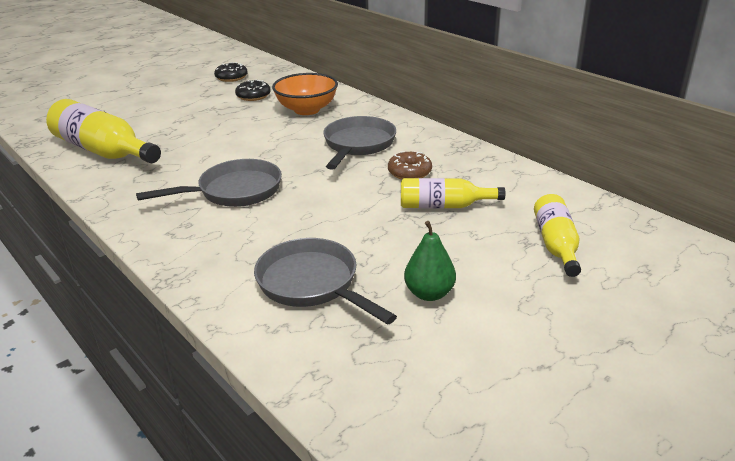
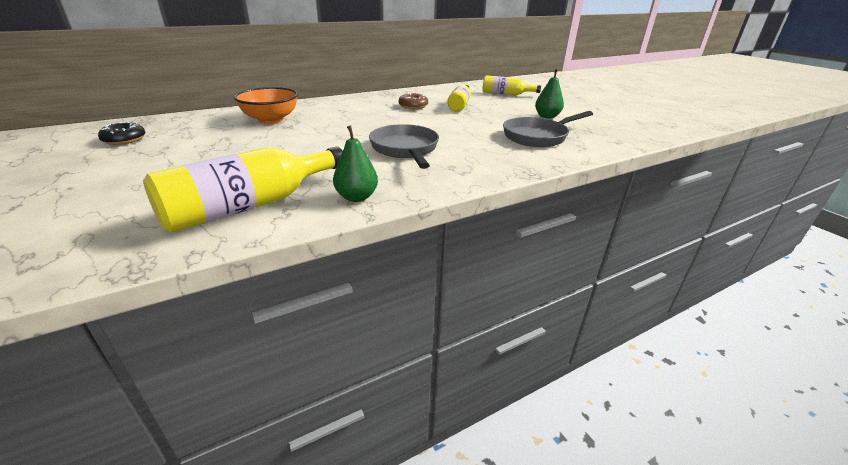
camera: 80 degrees left, 0 degrees up
black donut [235,80,271,101] -> none
grey pan [323,116,396,170] -> none
none -> green pear [333,125,378,202]

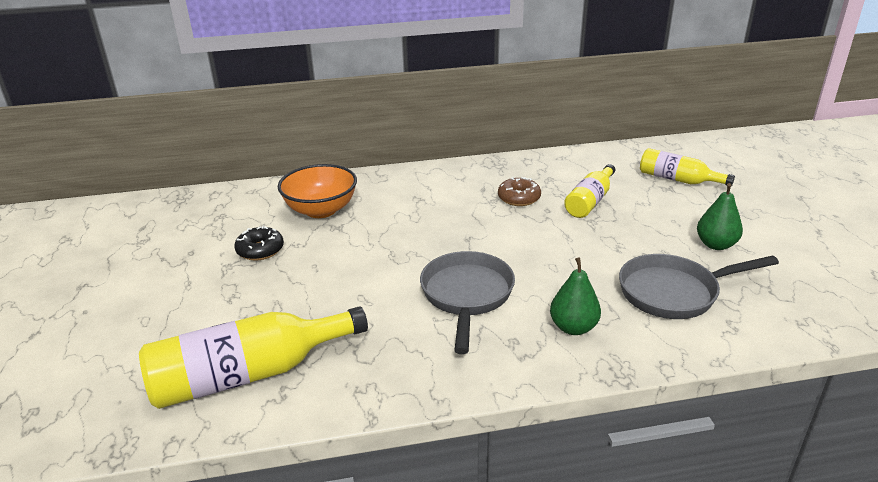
camera: 20 degrees right, 0 degrees up
black donut [98,121,146,145] -> black donut moved to [234,226,284,261]
green pear [333,125,378,202] -> green pear moved to [550,258,601,335]

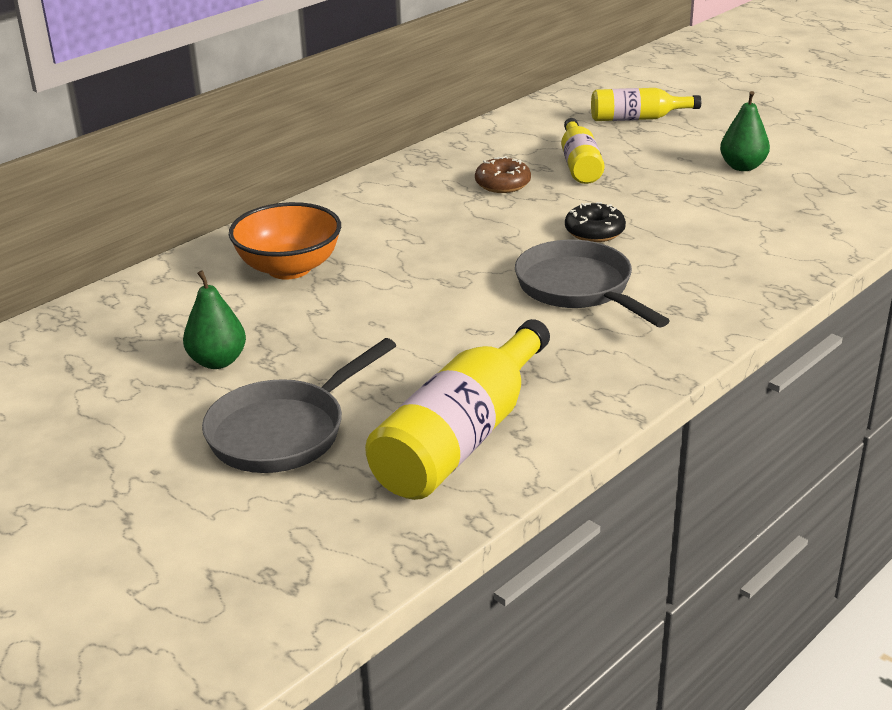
camera: 35 degrees left, 0 degrees up
black donut [234,226,284,261] -> black donut moved to [565,202,626,242]
green pear [550,258,601,335] -> green pear moved to [183,270,246,369]
grey pan [619,254,779,319] -> grey pan moved to [202,338,396,473]

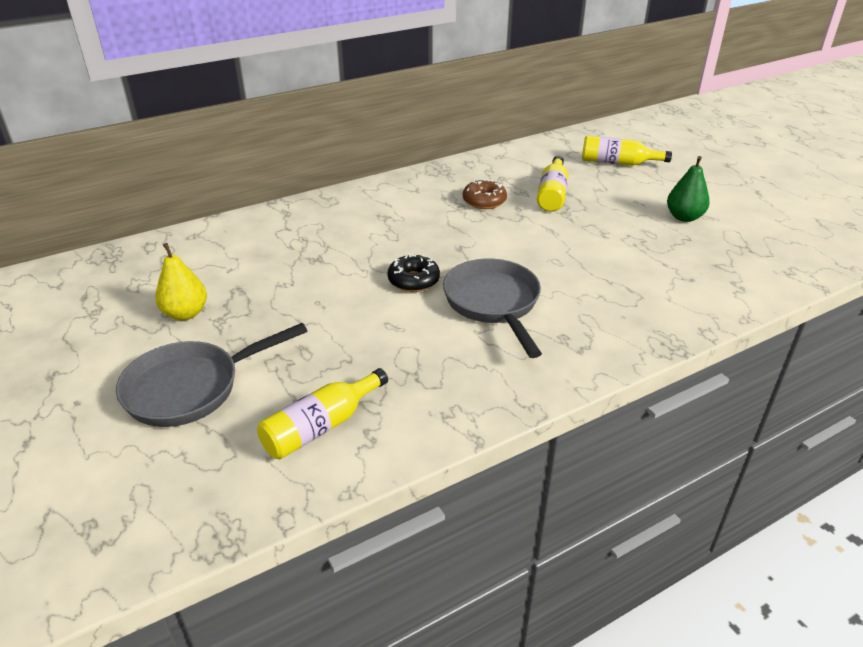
camera: 15 degrees right, 5 degrees up
green pear [183,270,246,369] -> yellow pear [155,243,207,320]
orange bowl [229,202,341,279] -> none
yellow bottle [365,319,550,500] -> yellow bottle [257,368,388,460], size x0.60
black donut [565,202,626,242] -> black donut moved to [387,254,440,292]

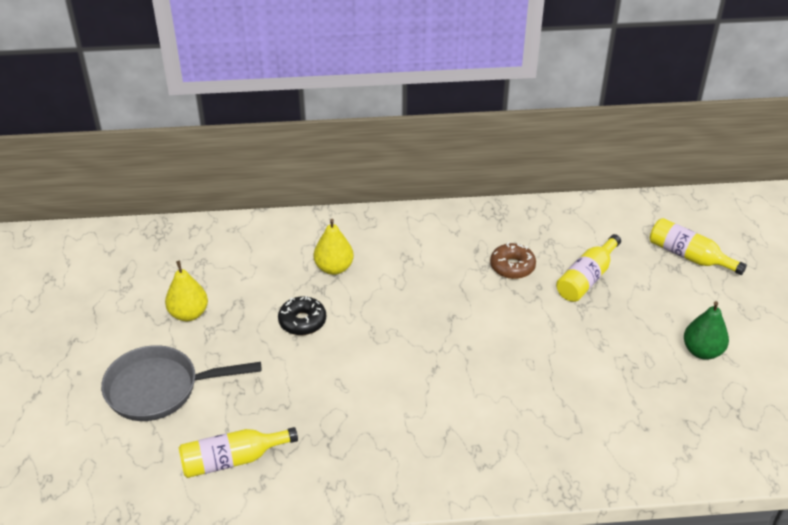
camera: 25 degrees right, 5 degrees up
black donut [387,254,440,292] -> black donut moved to [278,296,326,335]
grey pan [443,259,542,358] -> none
none -> yellow pear [314,219,354,275]

